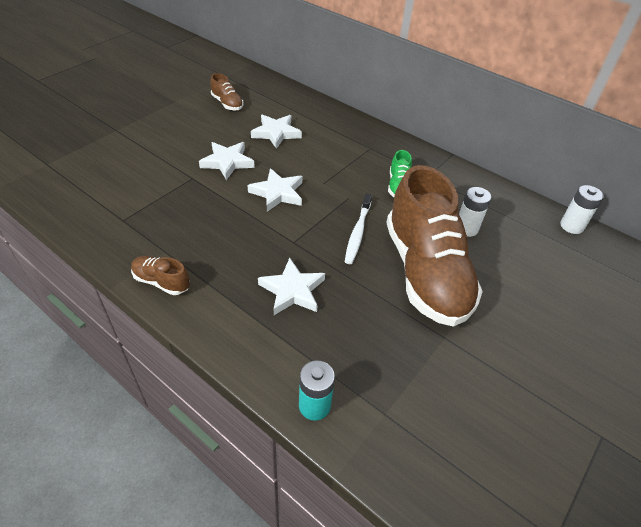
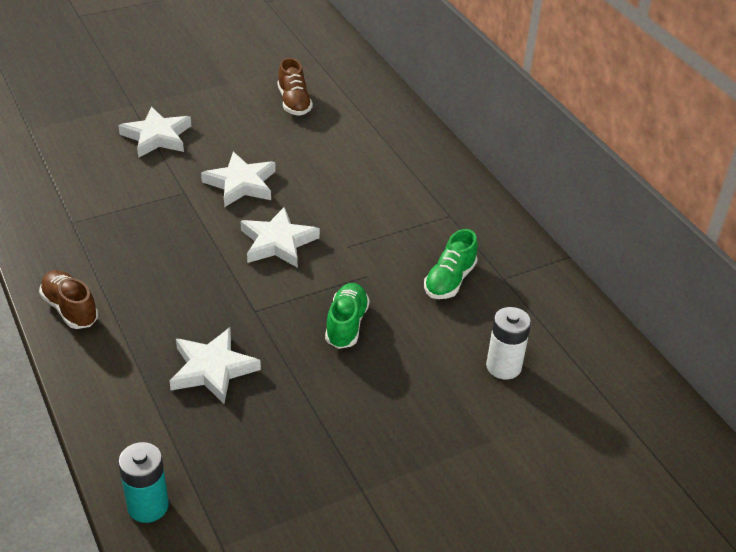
camera: 25 degrees right, 5 degrees down
white star [251,114,302,149] -> white star moved to [118,107,191,158]
white toothbrush [345,193,372,264] -> green shoe [325,283,370,349]
brown shoe [386,165,483,327] -> none
white battery [560,185,604,234] -> none

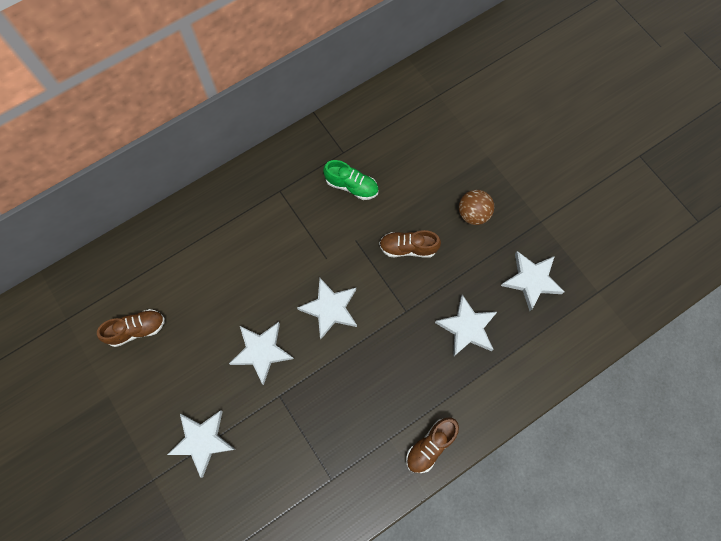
camera: 95 degrees left, 30 degrees up
turquoise battery [118,442,169,523] -> none
green shoe [325,283,370,349] -> brown shoe [379,230,441,258]
white battery [486,307,531,379] -> none
none -> brown ball [459,190,494,225]
none -> white star [501,251,565,311]

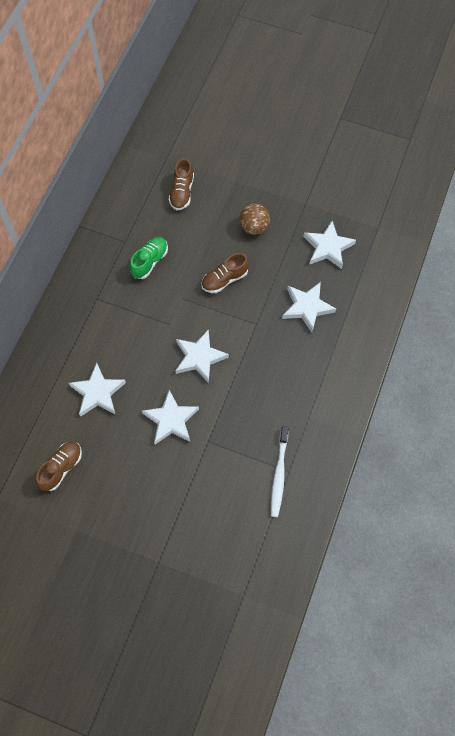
camera: 35 degrees left, 5 degrees down
white star [167,410,236,478] -> white star moved to [69,363,126,417]
green shoe [323,160,379,200] -> green shoe turned 45 degrees counterclockwise [130,237,168,279]
brown shoe [406,417,459,473] -> brown shoe moved to [169,158,194,210]
none -> white toothbrush [271,426,288,517]

